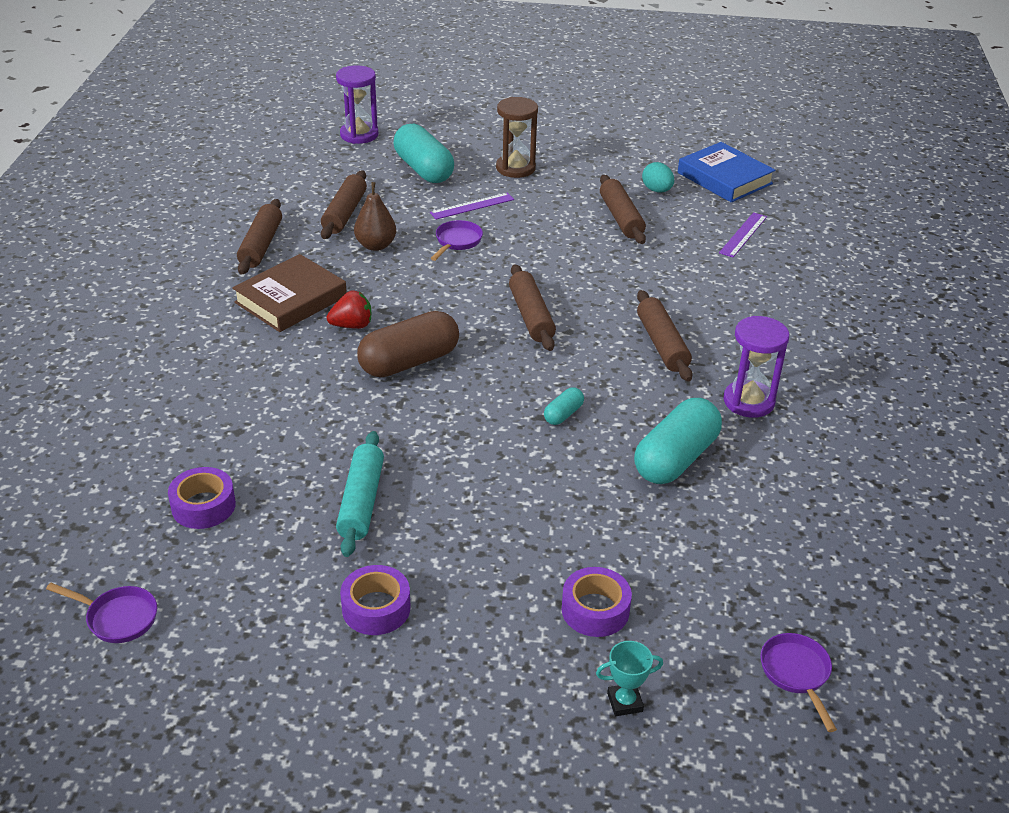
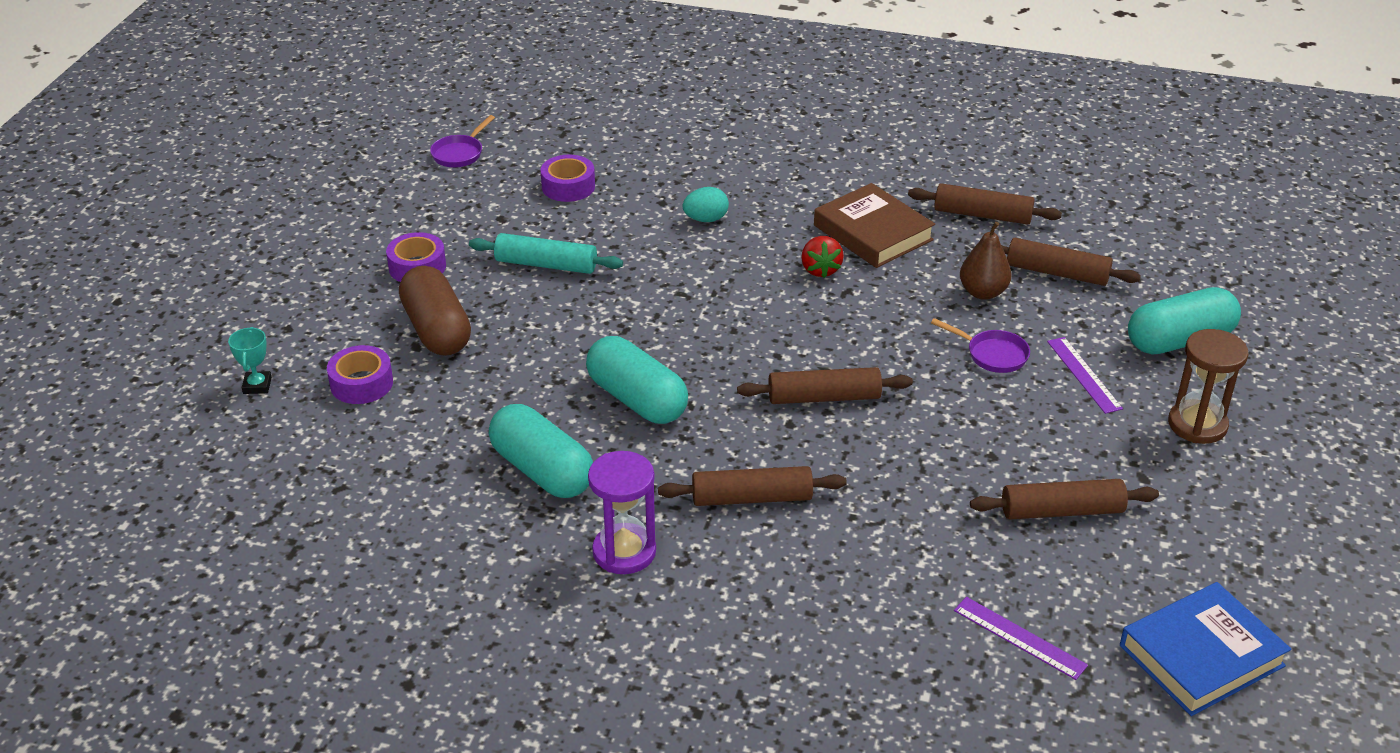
camera: 100 degrees right, 0 degrees up
purple hourglass [336,65,378,144] -> none
brown capsule [357,311,459,378] -> brown capsule moved to [399,266,471,356]
turquoise capsule [544,388,584,425] -> turquoise capsule [586,336,688,424], size x2.16
turquoise egg [642,162,674,192] -> turquoise egg moved to [683,187,729,222]
purple pan [760,633,837,732] -> none

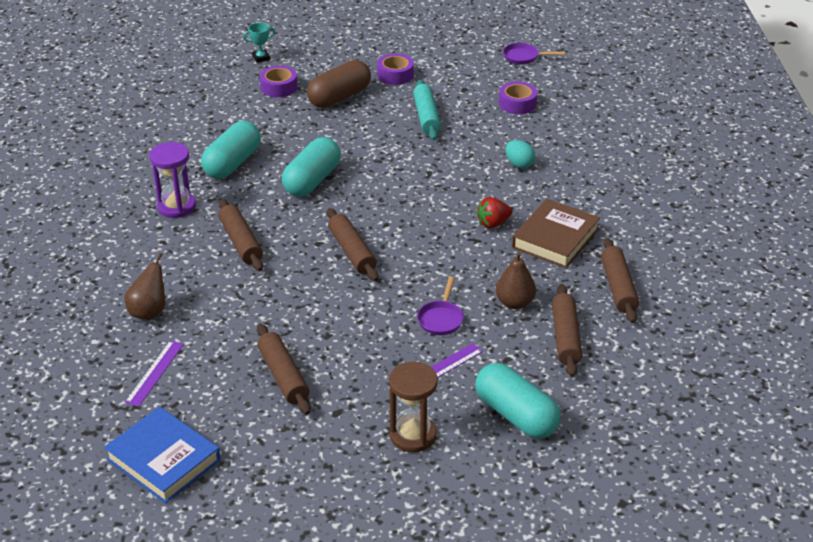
camera: 70 degrees right, 0 degrees up
none -> brown pear [124,253,165,320]

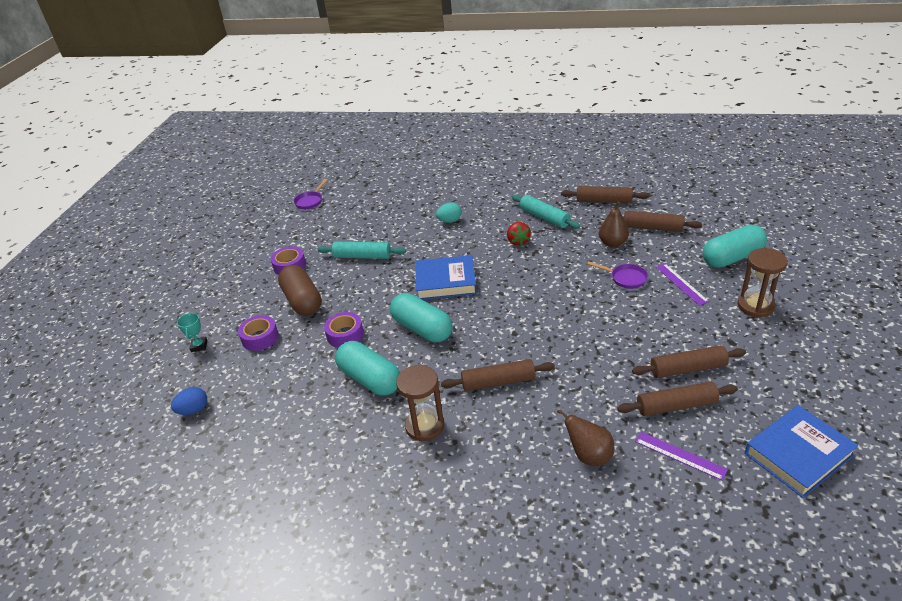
camera: 70 degrees left, 0 degrees up
purple hourglass [149,142,196,218] -> brown hourglass [396,365,444,441]
brown rolling pin [327,208,379,281] -> brown rolling pin moved to [617,382,738,416]
purple tape [499,81,537,114] -> purple tape moved to [324,312,364,348]
brown book [512,199,600,268] -> turquoise rolling pin [512,195,580,229]
none -> blue egg [171,387,207,415]
none -> blue book [415,255,477,300]

